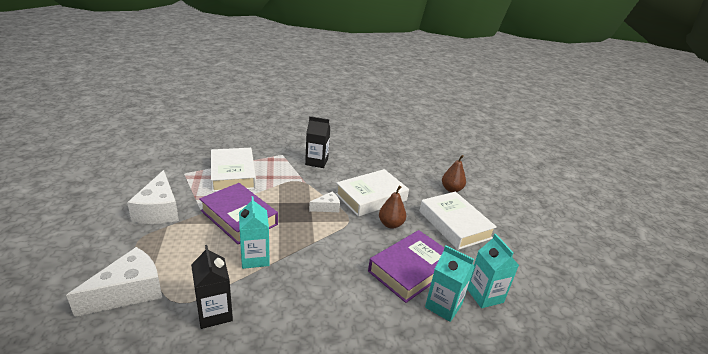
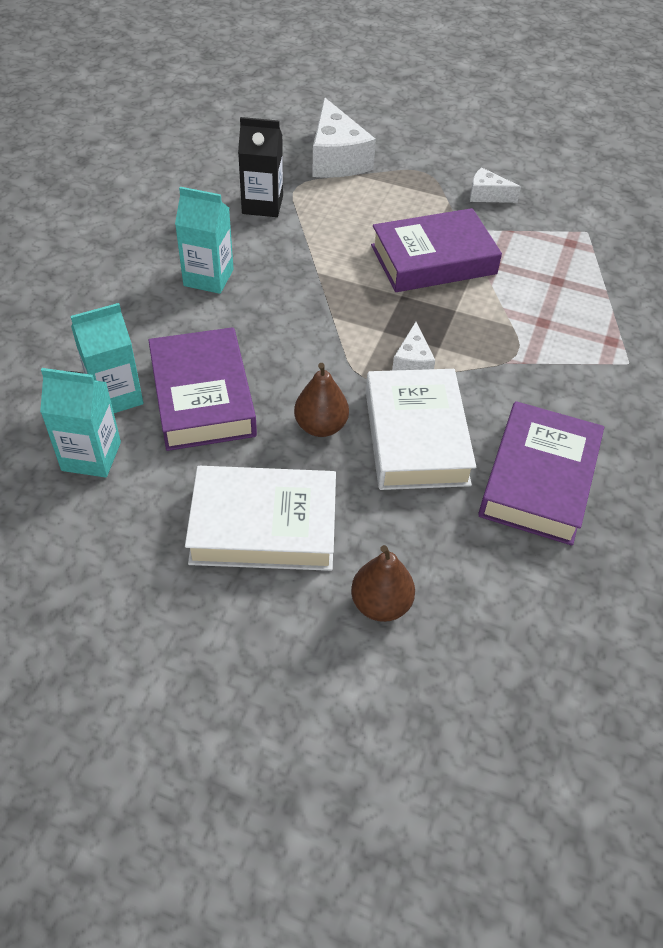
camera: 120 degrees right, 20 degrees up
white cheese [127,170,179,224] -> white cheese [470,167,521,203], size x0.52
white book [211,148,256,192] -> none
turquoise carton [239,196,270,269] -> turquoise carton moved to [175,187,234,294]
black carton [305,116,330,168] -> none
none -> purple book [478,401,604,546]

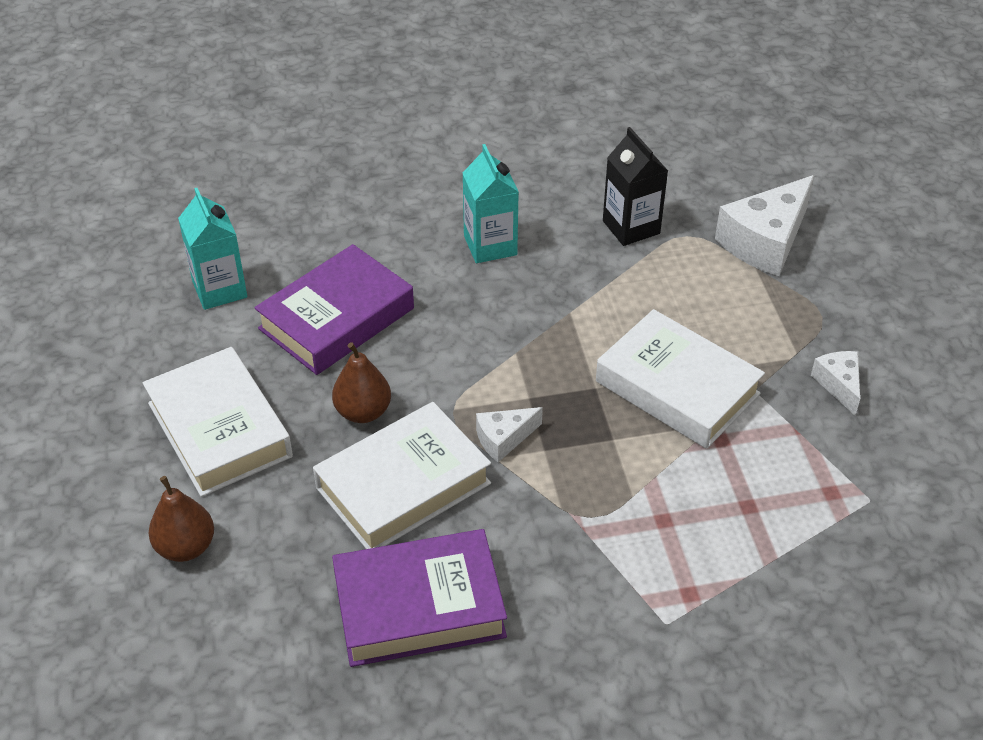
camera: 60 degrees right, 5 degrees down
turquoise carton [71,303,144,413] -> none
purple book [371,208,502,292] -> white book [596,309,765,449]

